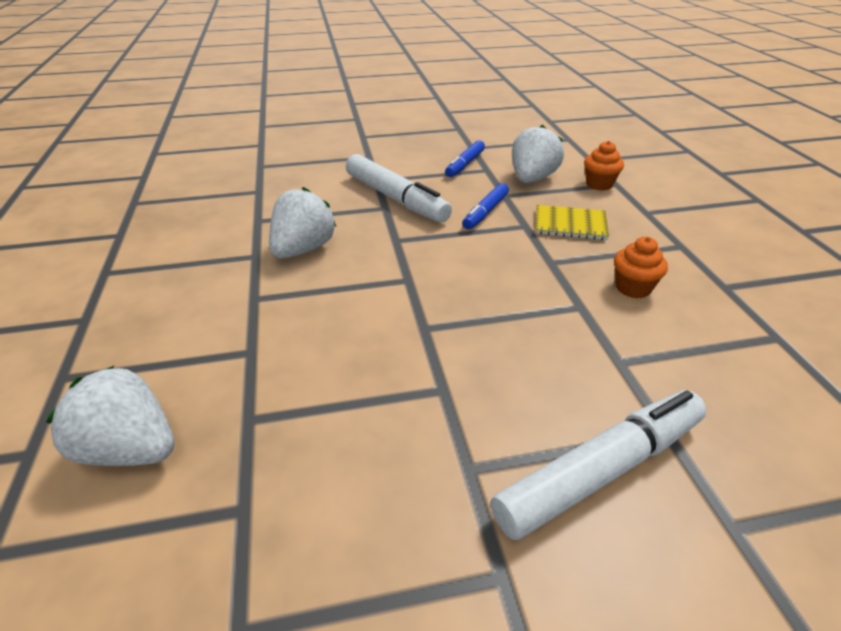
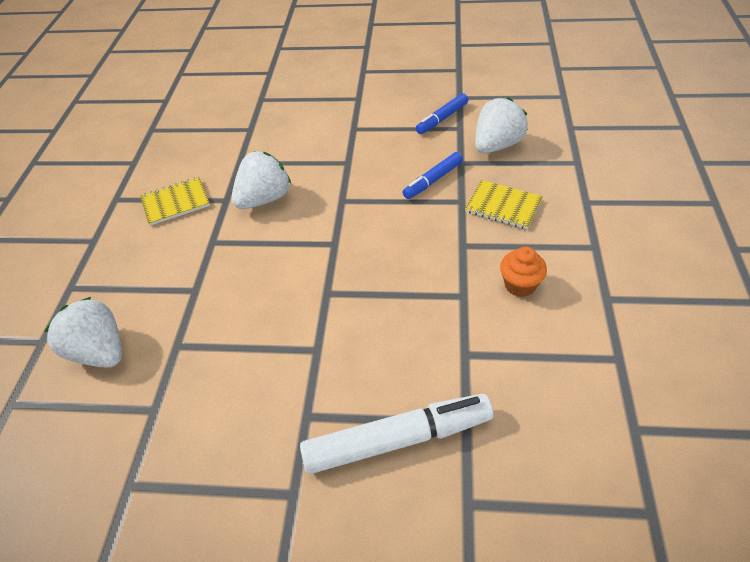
camera: 20 degrees right, 10 degrees up
white marker [346,154,452,223] -> none
orange cupcake [584,141,624,190] -> none
none -> yellow notebook [140,177,210,226]

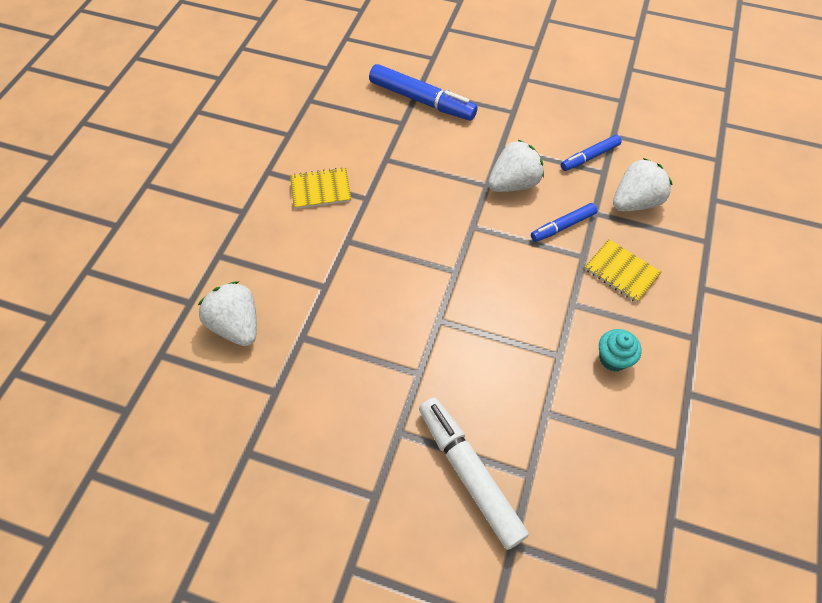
camera: 10 degrees right, 10 degrees up
white strawberry [232,151,291,209] -> white strawberry moved to [488,140,544,192]
white marker [300,394,493,474] -> white marker turned 120 degrees counterclockwise [419,398,529,550]
orange cupcake [500,247,547,297] -> turquoise cupcake [599,329,641,372]
none -> blue marker [369,64,478,121]

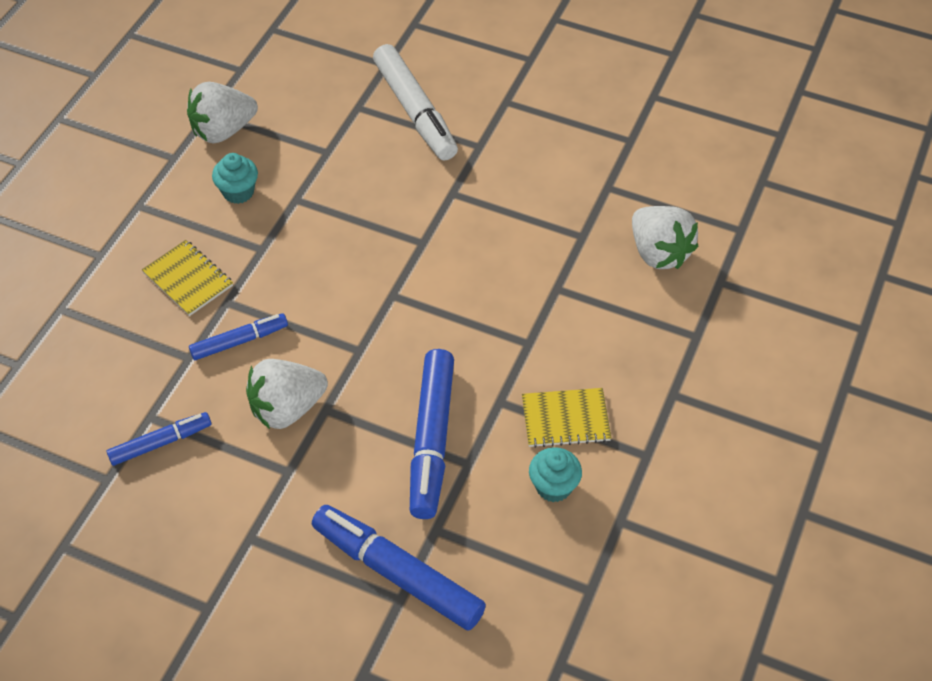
camera: 175 degrees left, 5 degrees down
white strawberry [613,158,672,211] -> white strawberry moved to [187,82,258,143]
none -> blue marker [410,349,454,519]
none -> turquoise cupcake [529,447,582,502]

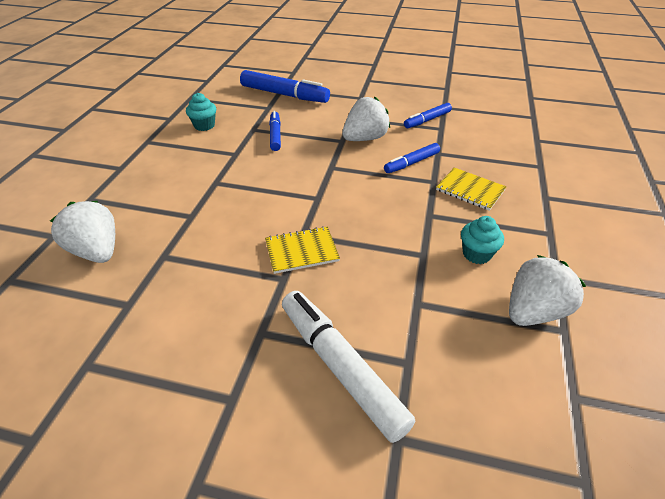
camera: 170 degrees right, 10 degrees down
blue marker [410,349,454,519] -> blue marker [269,111,281,151], size x0.57
yellow notebook [522,388,611,448] -> yellow notebook moved to [265,226,340,274]

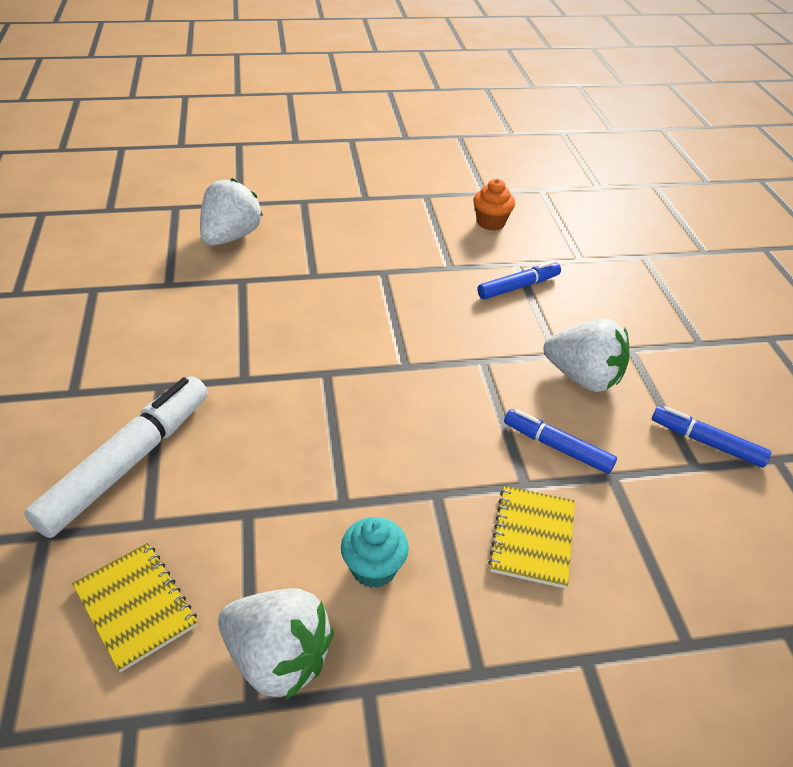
camera: 65 degrees right, 0 degrees up
turquoise cupcake [186,93,216,131] -> orange cupcake [473,179,515,231]
blue marker [240,70,330,103] -> none
yellow notebook [265,226,340,274] -> yellow notebook moved to [72,543,198,672]

